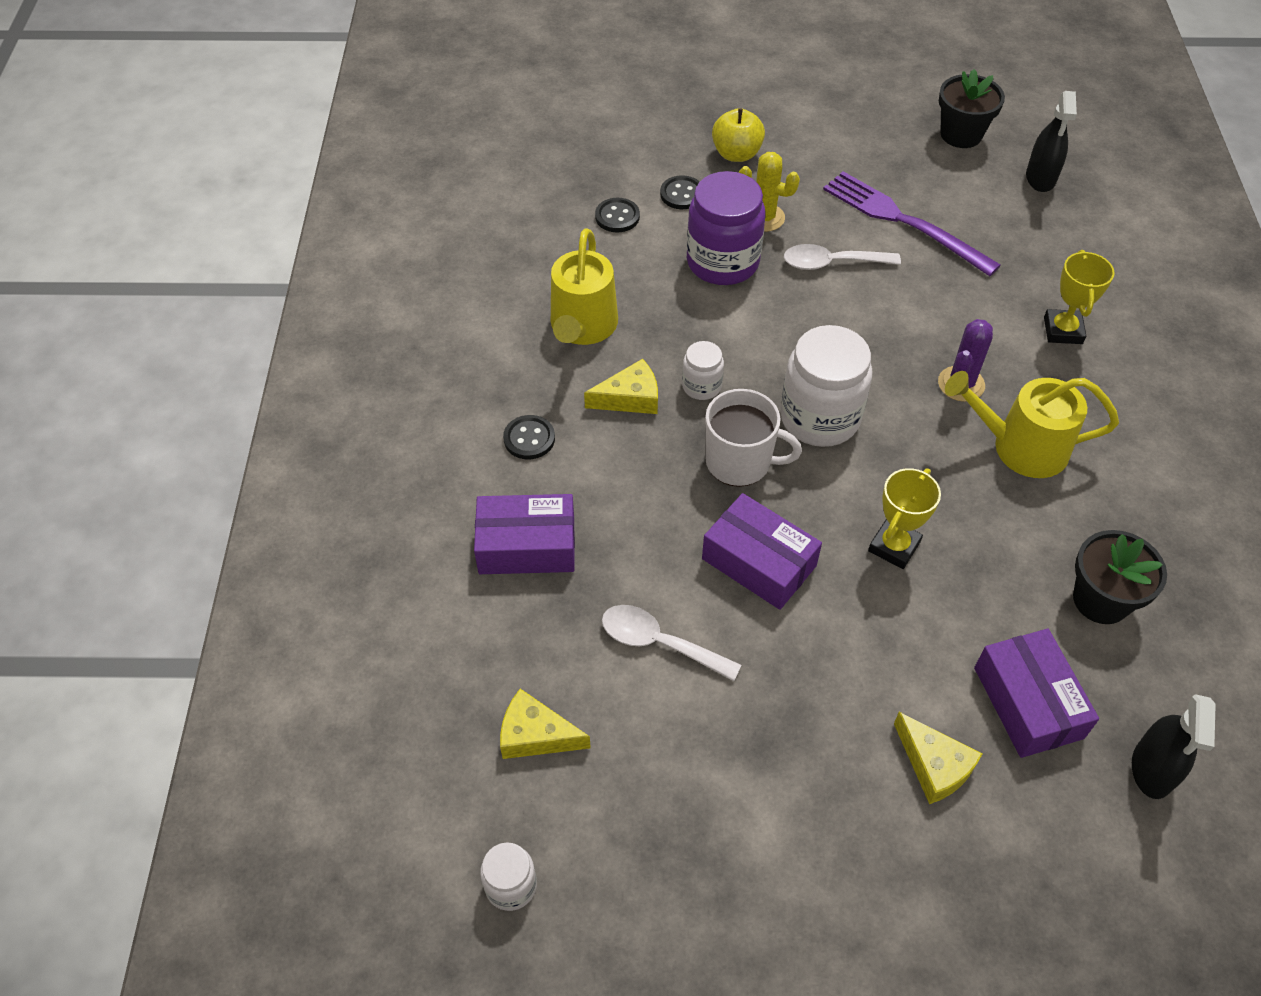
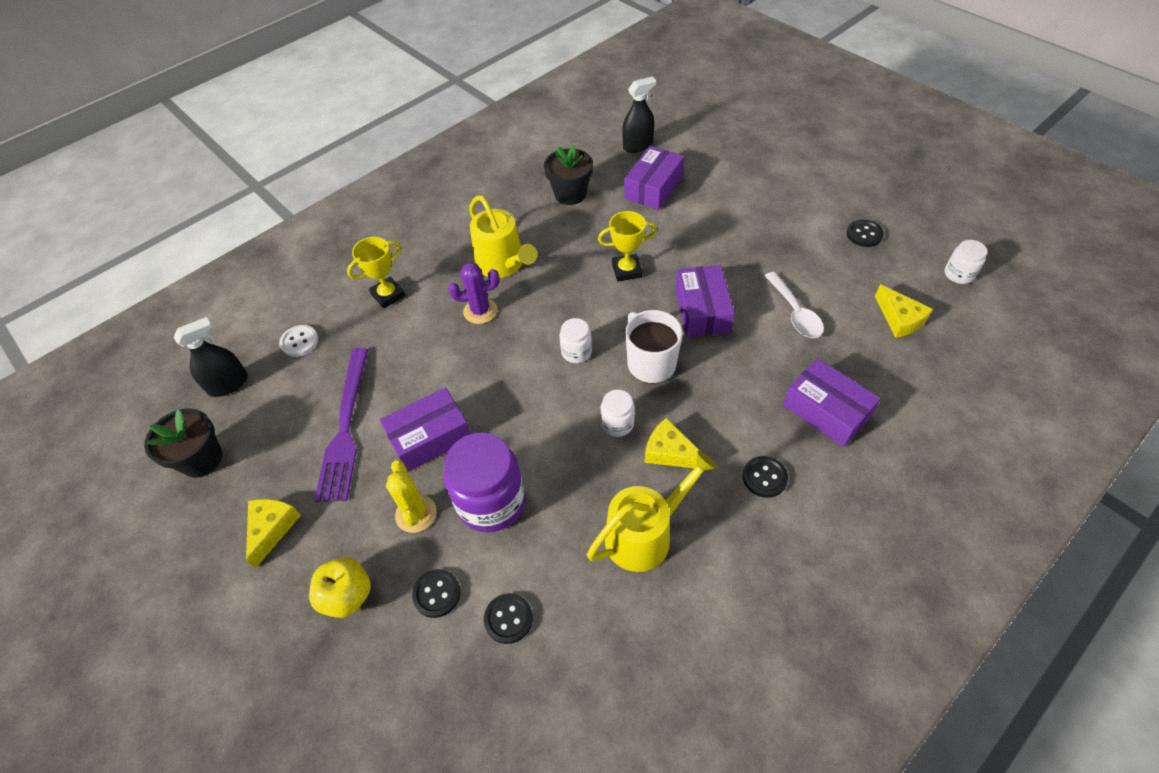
camera: 130 degrees left, 0 degrees up
white jar [780,325,872,447] -> white jar [560,318,592,363], size x0.50
white spoon [784,244,901,270] -> purple box [380,387,471,472]
yellow cheese [894,712,982,804] -> yellow cheese moved to [246,499,301,569]
none -> white button [279,325,318,357]
none -> black button [847,220,884,247]

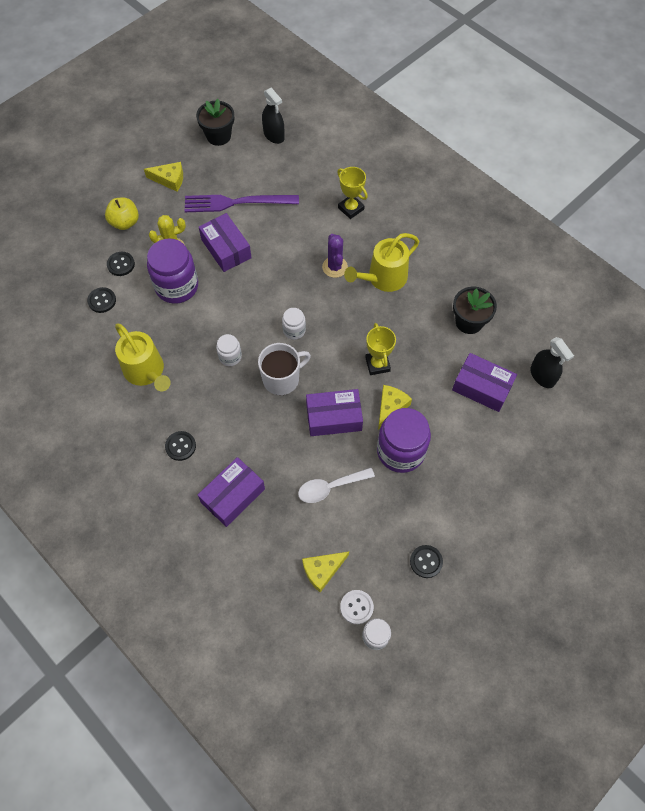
camera: 85 degrees right, 10 degrees up
white button [279,325,318,357] -> white button moved to [340,590,374,624]
yellow cheese [644,418,700,468] -> yellow cheese moved to [378,385,412,430]
none -> purple jar [377,408,431,473]

